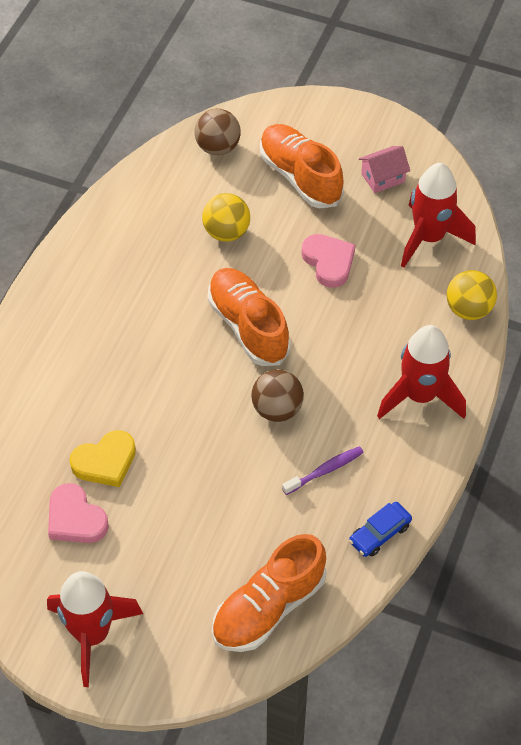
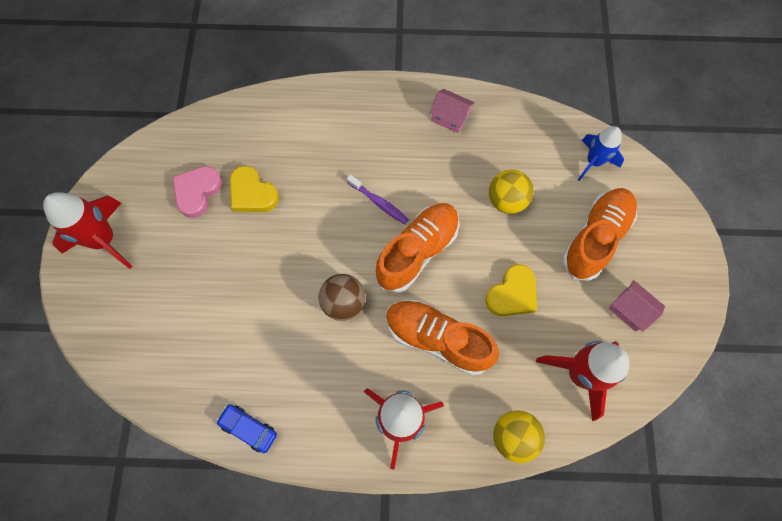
camera: 70 degrees right, 15 degrees up
brown ball [194,109,241,155] -> blue rocket [578,126,624,181]
orange shoe [212,534,327,652] -> orange shoe moved to [386,300,499,376]
purple toothbrush [282,446,364,495] -> purple toothbrush moved to [347,175,409,224]
pink heart [301,234,355,288] -> yellow heart [485,264,537,316]
none -> pink house [429,89,475,133]

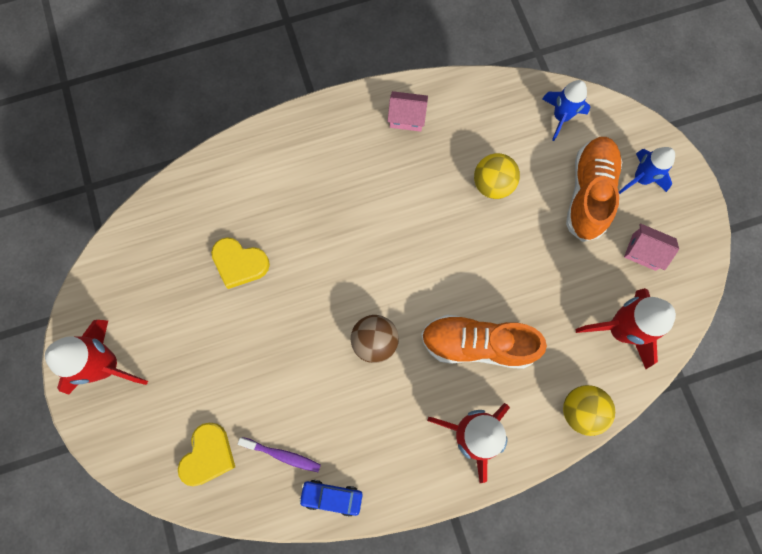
camera: 20 degrees left, 5 degrees up
pink heart [172,166,222,218] -> none
purple toothbrush [347,175,409,224] -> purple toothbrush moved to [238,437,321,472]
orange shoe [375,203,459,293] -> none
yellow heart [485,264,537,316] -> yellow heart moved to [178,423,235,486]
none -> blue rocket [619,147,675,194]

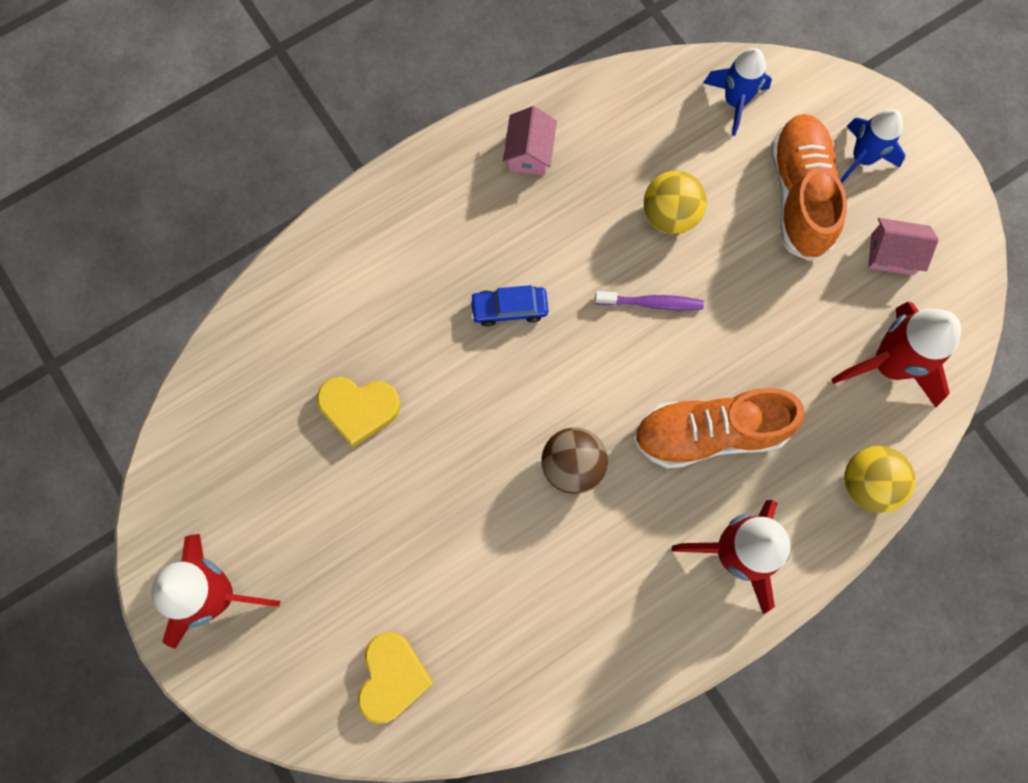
camera: 15 degrees left, 0 degrees up
purple toothbrush [238,437,321,472] -> purple toothbrush moved to [595,291,704,311]
blue car [299,480,363,517] -> blue car moved to [470,285,548,327]
pink house [387,91,428,132] -> pink house turned 75 degrees counterclockwise [503,106,557,175]

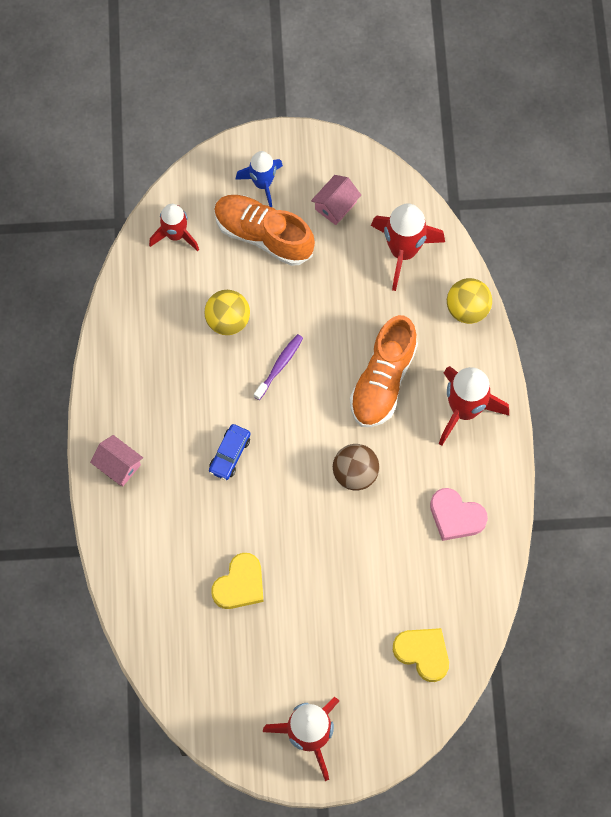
camera: 60 degrees left, 5 degrees down
pink house [503,106,557,175] -> pink house moved to [90,435,143,486]
blue rocket [703,48,772,136] -> red rocket [149,204,199,251]
none -> pink heart [430,488,488,541]

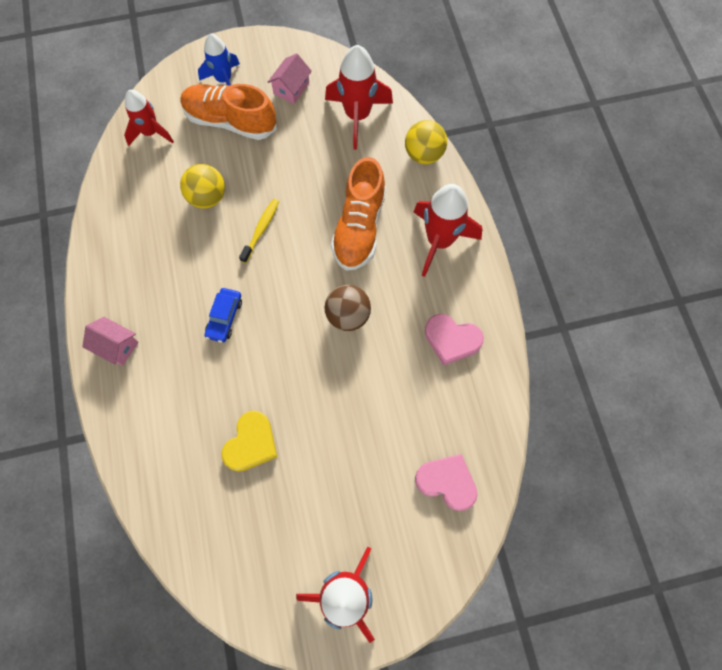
camera: 10 degrees left, 0 degrees up
purple toothbrush [254,334,303,400] -> yellow toothbrush [239,199,279,263]
yellow heart [393,628,449,682] -> pink heart [415,454,478,511]

